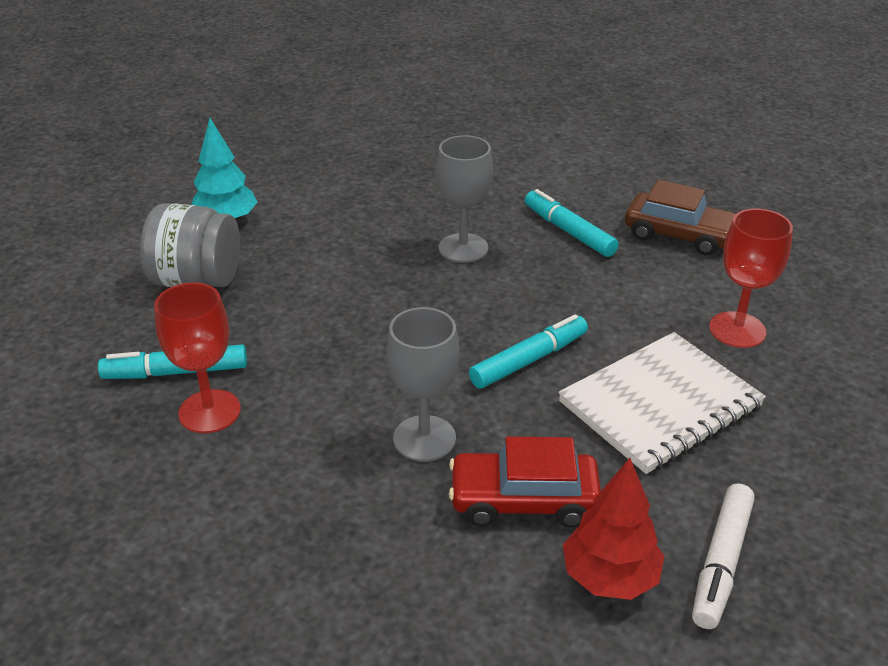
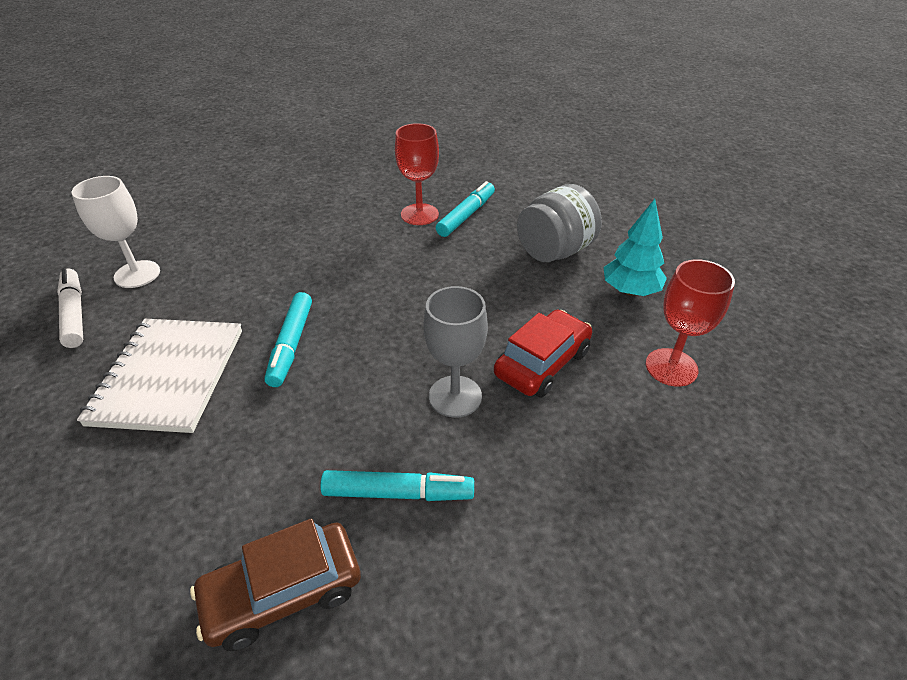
camera: 130 degrees right, 5 degrees up
grey goblet [387,307,459,462] -> none
red car [449,437,601,528] -> red car moved to [494,310,592,398]
red tree [563,458,664,600] -> white goblet [72,176,160,288]
red goblet [709,209,793,348] -> red goblet moved to [646,259,735,387]

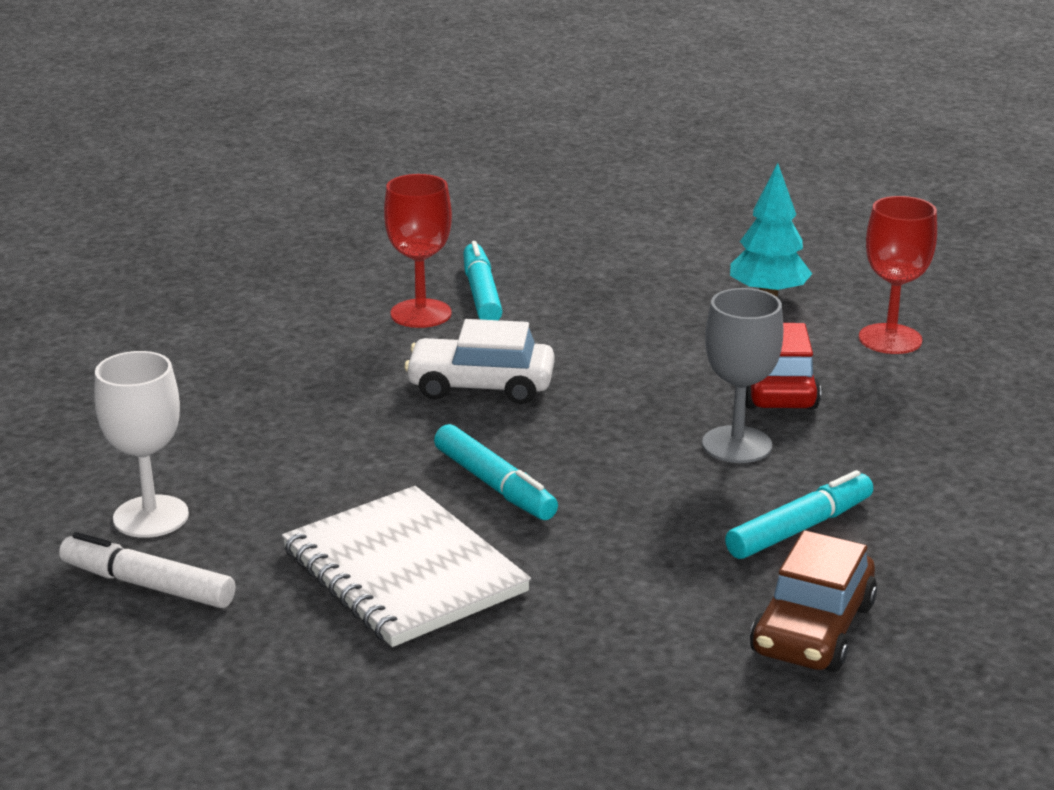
camera: 40 degrees left, 15 degrees down
grey jar [517,184,602,262] -> none
none -> white car [404,319,554,404]

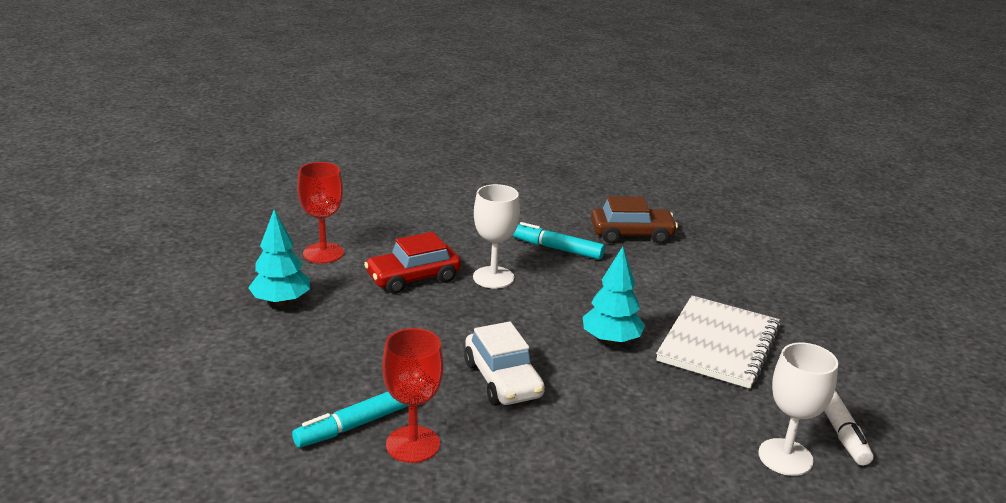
camera: 120 degrees left, 0 degrees up
turquoise marker [434,424,558,520] -> turquoise tree [583,247,645,345]
grey goblet [702,288,784,463] -> white goblet [473,184,520,289]

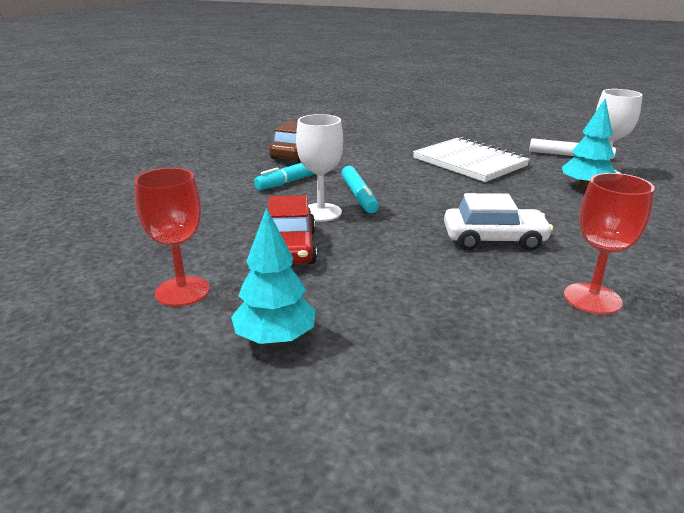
camera: 65 degrees left, 0 degrees up
turquoise marker [292,392,409,447] -> turquoise marker moved to [341,166,379,213]
turquoise tree [583,247,645,345] -> turquoise tree moved to [562,98,616,190]

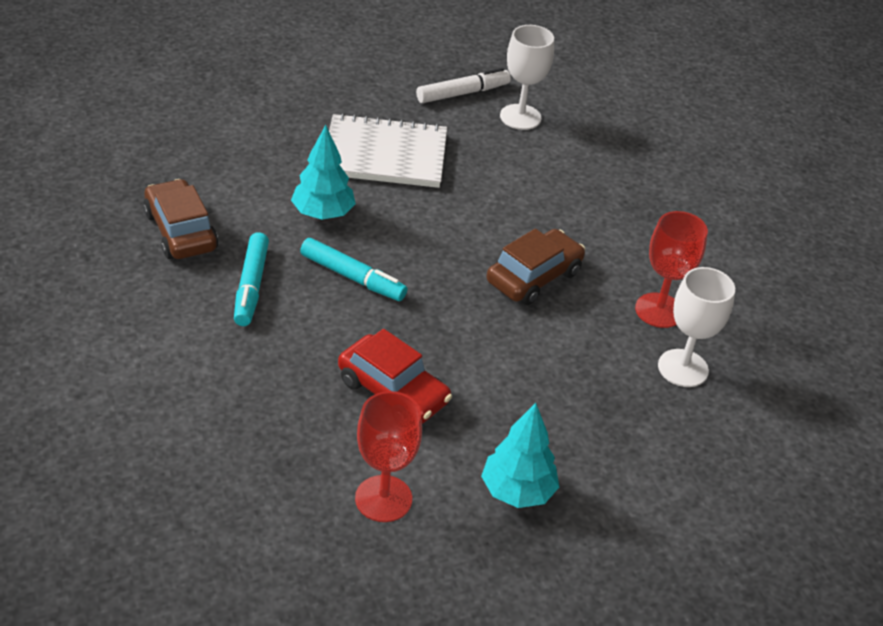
camera: 50 degrees left, 15 degrees up
white goblet [296,114,344,222] -> white goblet moved to [658,267,735,387]
white car [444,193,553,251] -> brown car [486,229,585,305]
turquoise tree [562,98,616,190] -> turquoise tree moved to [291,125,356,220]

